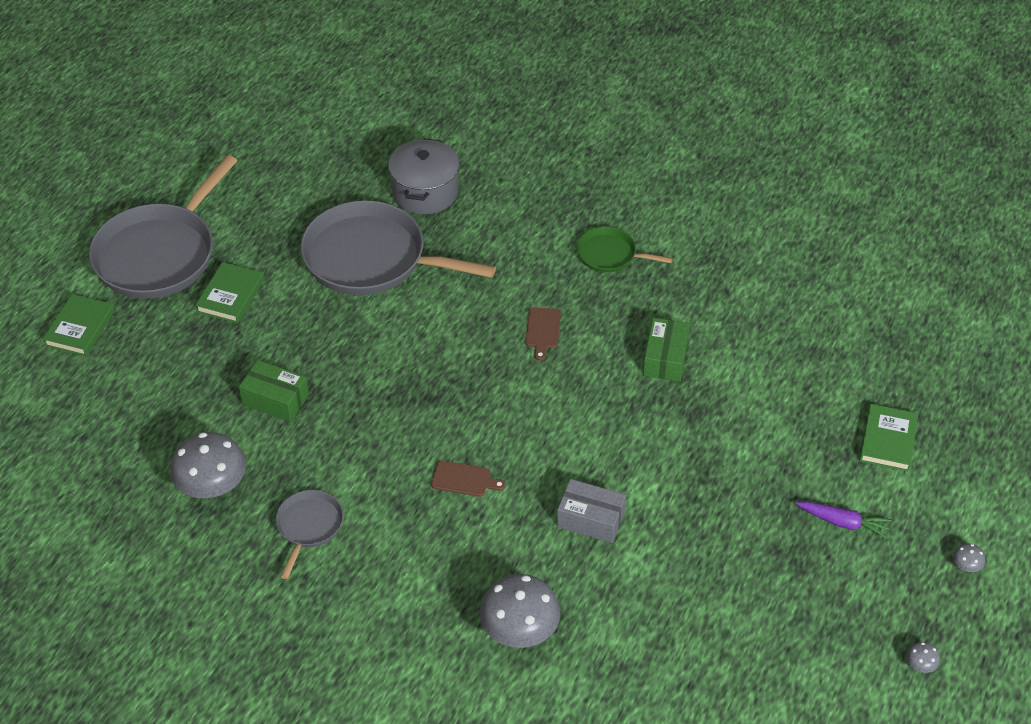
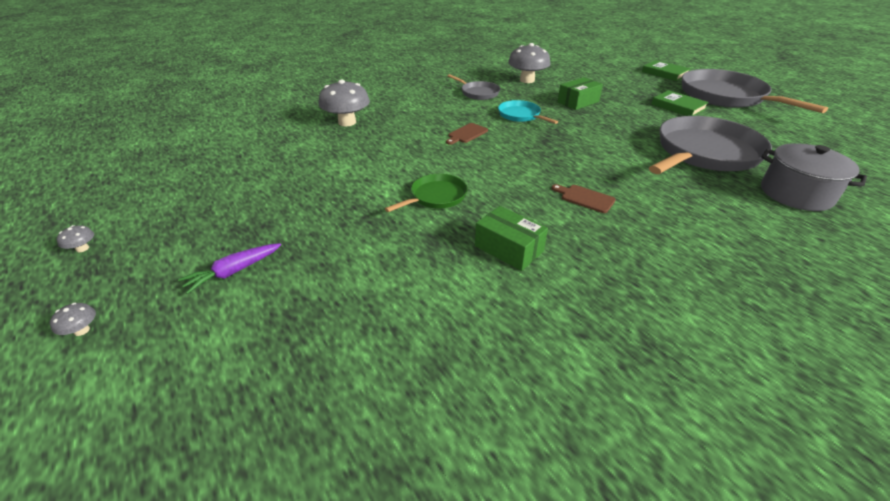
camera: 120 degrees right, 10 degrees down
grey box [557,479,626,543] -> none
green pan [577,227,673,273] -> green pan moved to [385,174,468,212]
green book [860,404,918,471] -> none
none -> turquoise pan [498,100,558,124]

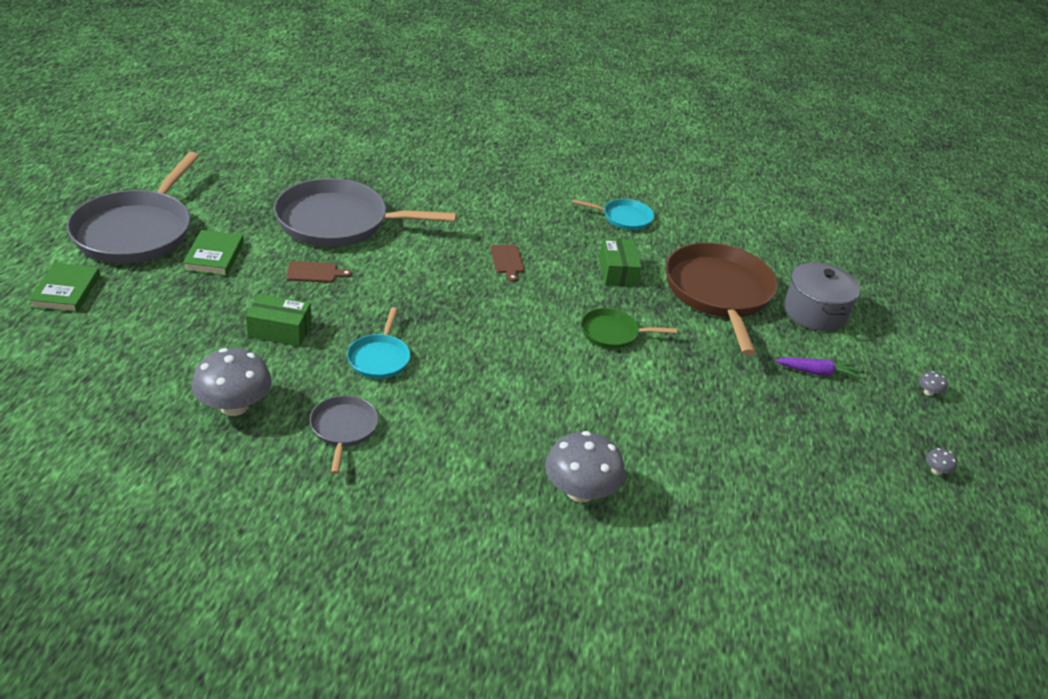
camera: 140 degrees left, 0 degrees up
brown cutting board [446,123,488,145] -> brown cutting board moved to [286,261,352,283]
grey pot [761,143,867,211] -> grey pot moved to [784,262,860,331]
none -> turquoise pan [573,199,654,230]
none -> brown pan [665,242,778,356]

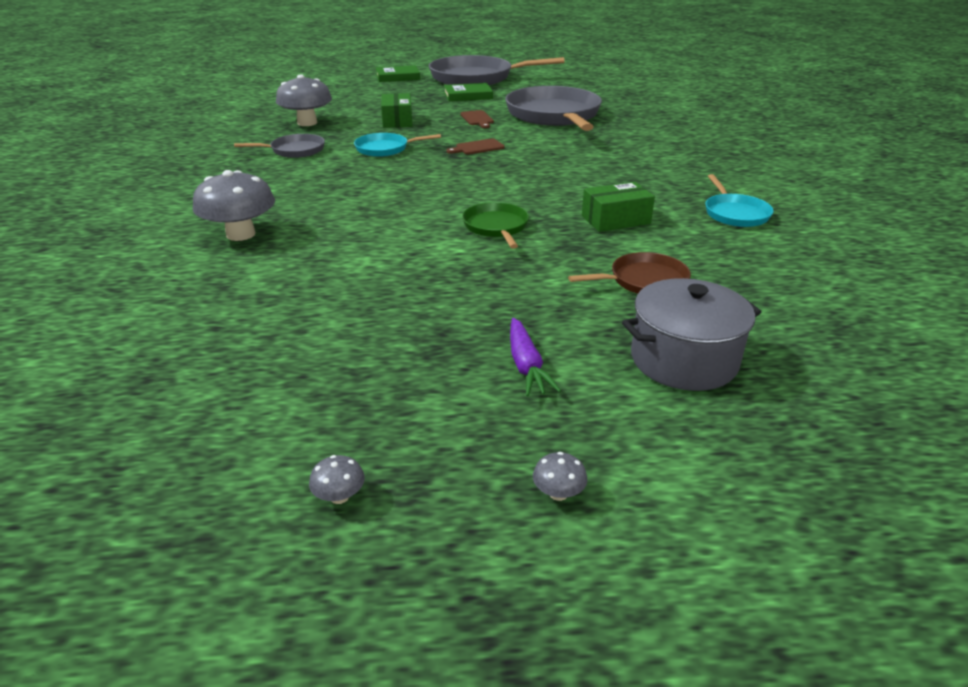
camera: 80 degrees right, 5 degrees down
brown cutting board [490,245,524,282] -> brown cutting board moved to [446,138,505,154]
brown pan [665,242,778,356] -> brown pan [568,252,691,294], size x0.49

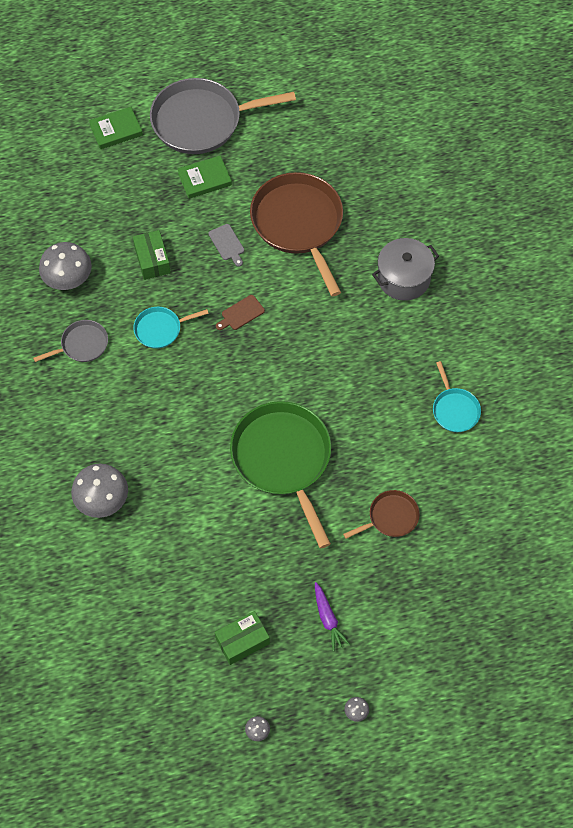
camera: 10 degrees left, 30 degrees up
brown cutting board [460,110,494,128] -> grey cutting board [209,224,244,267]
green pan [462,202,529,249] -> green pan [230,401,331,548], size x2.06
grey pan [505,86,602,131] -> brown pan [250,172,343,296]
green box [582,182,655,232] -> green box moved to [215,611,270,665]
grey pot [622,278,761,391] -> grey pot moved to [372,238,439,301]

